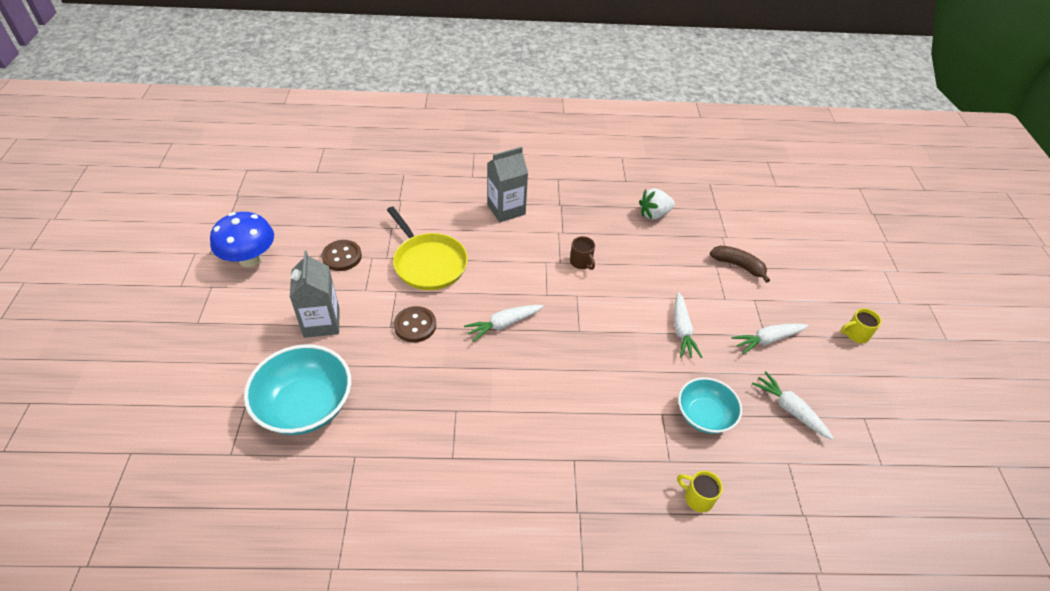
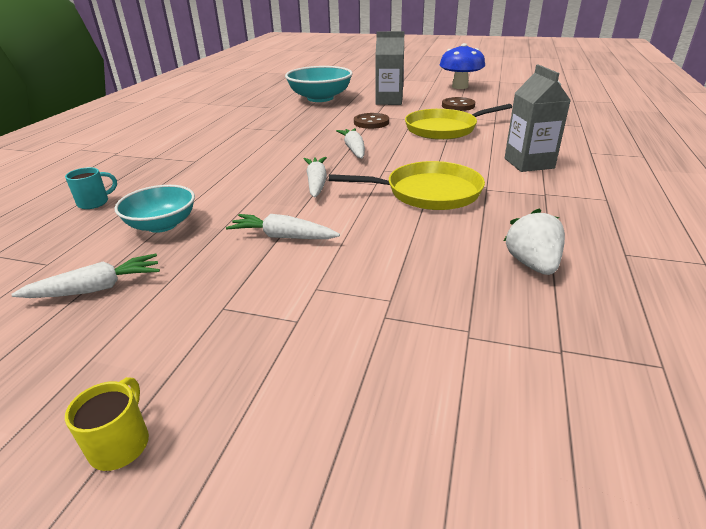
camera: 110 degrees right, 15 degrees down
brown mug [570,236,595,270] -> yellow pan [329,161,485,210]
yellow mug [677,471,723,513] -> turquoise mug [65,167,117,209]
brown banana [710,246,770,283] -> none
white carrot [731,323,808,354] -> white carrot moved to [304,157,327,198]

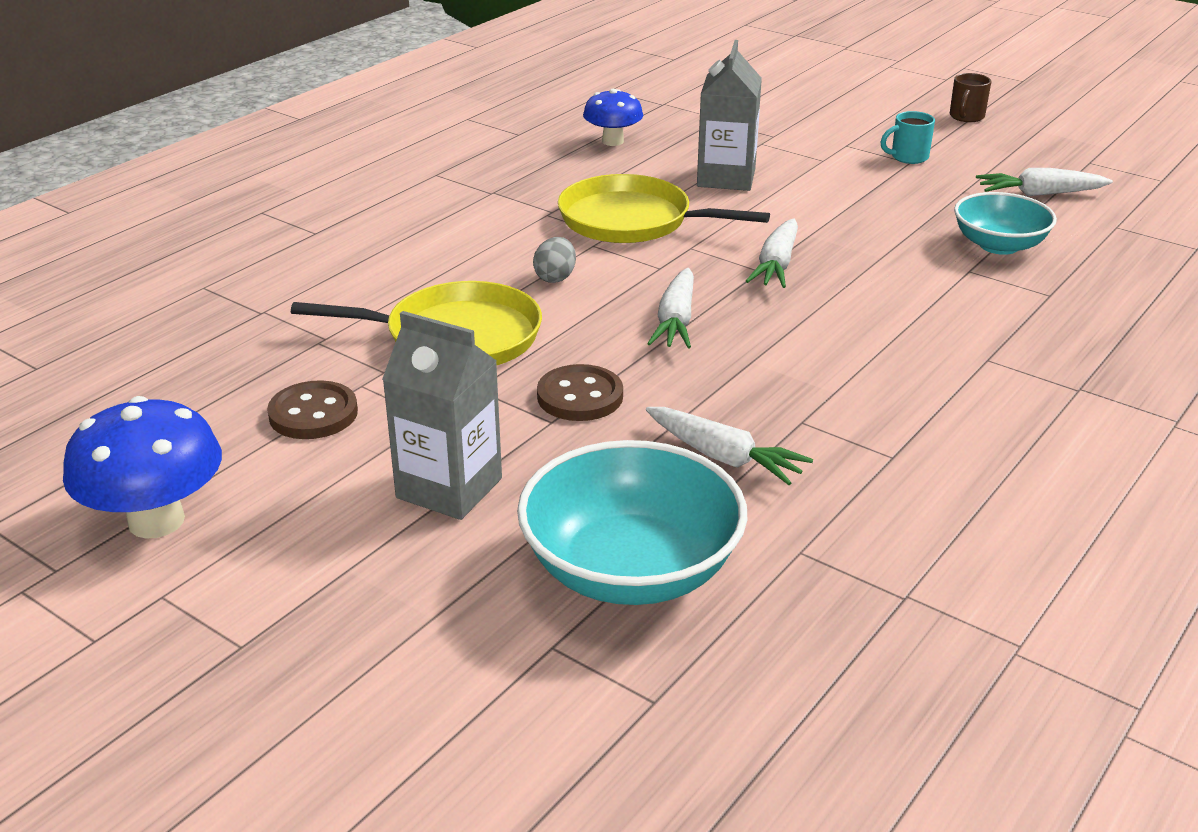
camera: 160 degrees left, 0 degrees up
turquoise mug [65,167,117,209] -> turquoise mug moved to [881,111,935,164]
yellow mug [65,377,149,471] -> brown mug [950,73,992,122]
white carrot [226,214,340,239] -> white carrot moved to [646,407,813,485]
white strawberry [504,209,565,275] -> blue mushroom [583,89,643,146]
grey carton [505,65,571,172] -> grey carton moved to [697,40,762,191]
none -> grey egg [533,237,576,283]

